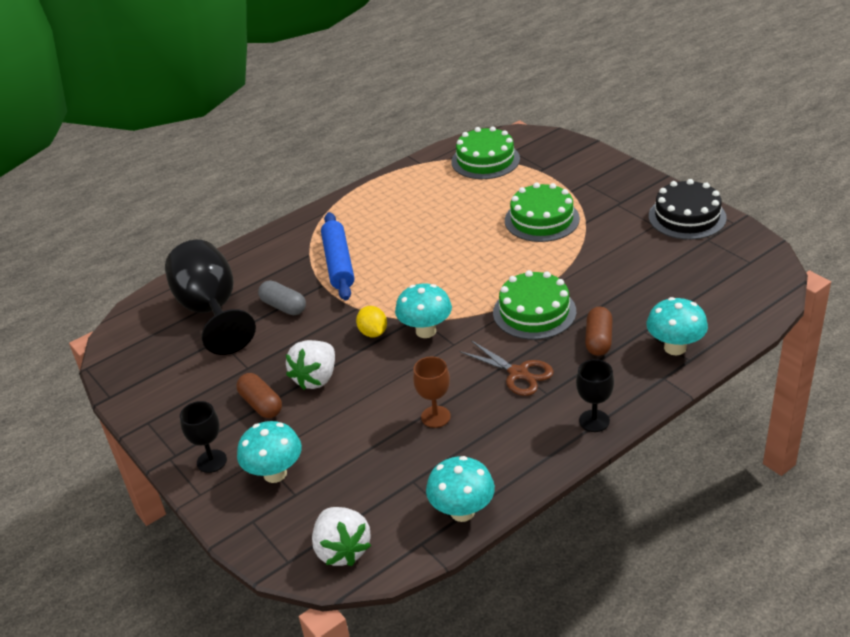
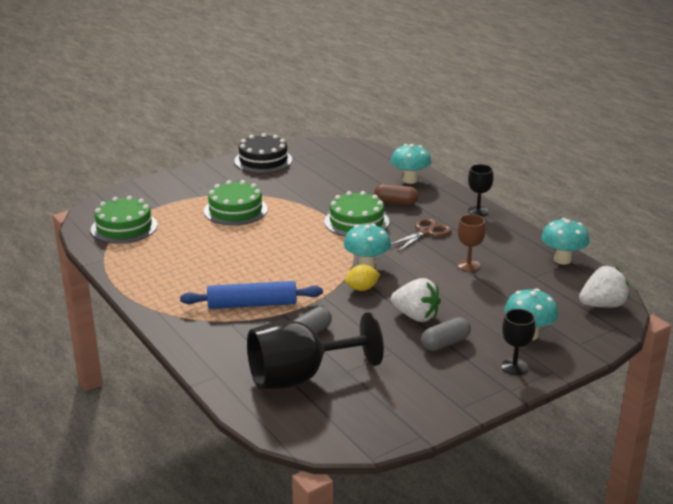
camera: 90 degrees left, 10 degrees down
brown capsule [237,373,282,418] -> grey capsule [421,317,471,351]

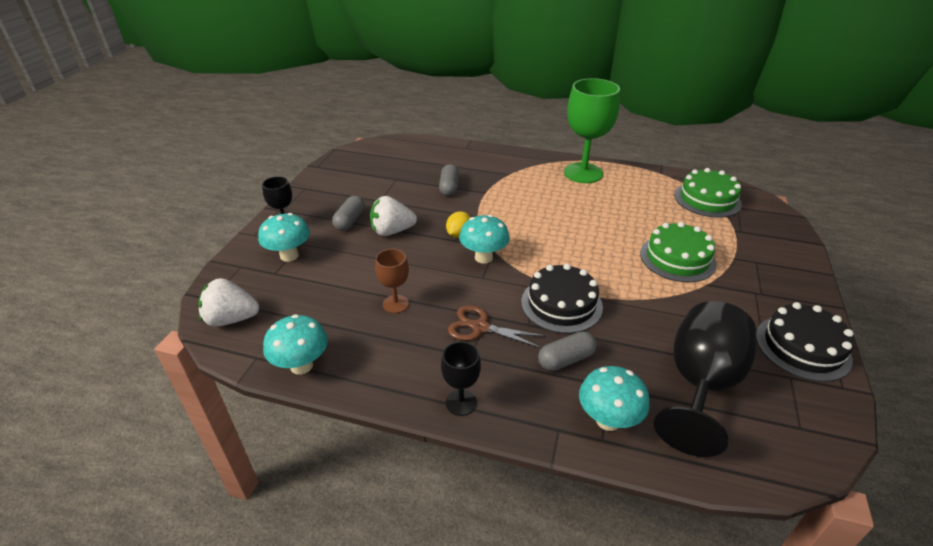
camera: 140 degrees right, 10 degrees up
blue rolling pin [180,281,323,309] -> none
black goblet [247,312,384,390] -> black goblet moved to [654,301,757,457]
green cake [324,191,389,237] -> black cake [521,264,603,334]
brown capsule [374,184,419,205] -> grey capsule [538,331,597,371]
brown scissors [391,218,452,252] -> brown scissors turned 105 degrees clockwise [448,305,546,348]
white strawberry [579,266,630,308] -> white strawberry turned 60 degrees clockwise [198,278,259,326]
none -> green goblet [564,78,620,183]

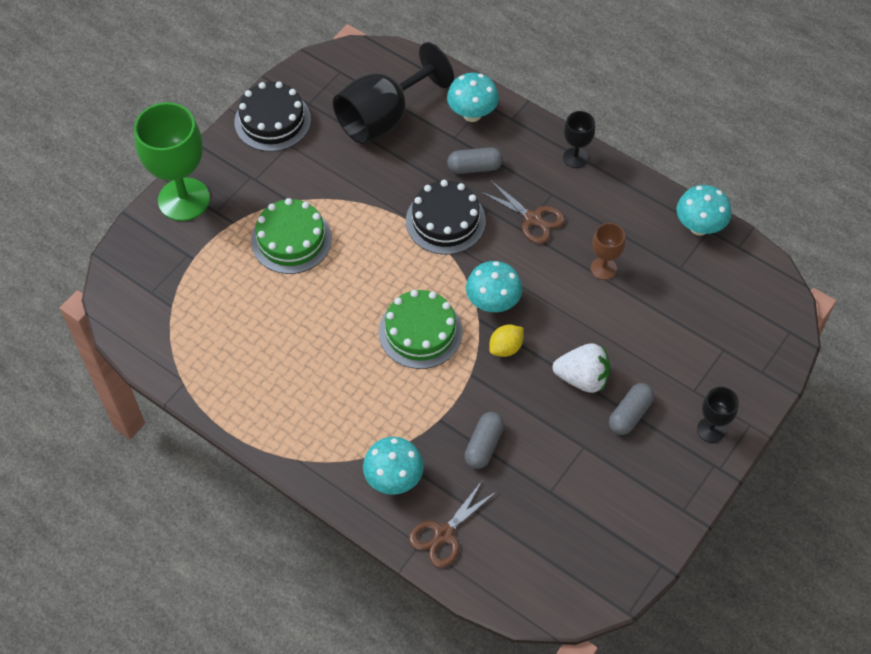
camera: 160 degrees left, 20 degrees up
white strawberry [198,278,259,326] -> none
turquoise mushroom [258,213,310,262] -> turquoise mushroom moved to [363,437,424,495]
green goblet [564,78,620,183] -> green goblet moved to [134,102,210,221]
green cake [674,168,742,218] -> green cake moved to [379,290,463,369]
none -> brown scissors [409,481,497,567]

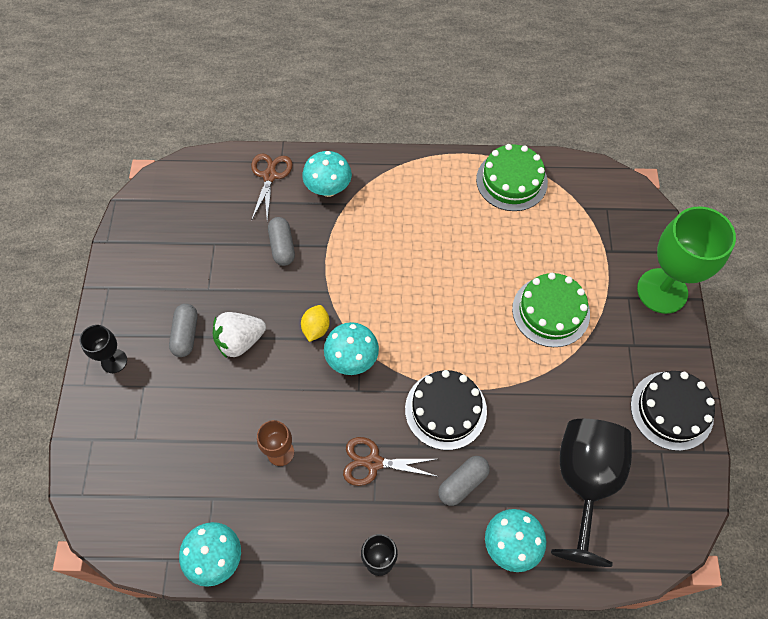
camera: 145 degrees right, 5 degrees up
green cake [379,290,463,369] -> green cake moved to [476,144,548,211]

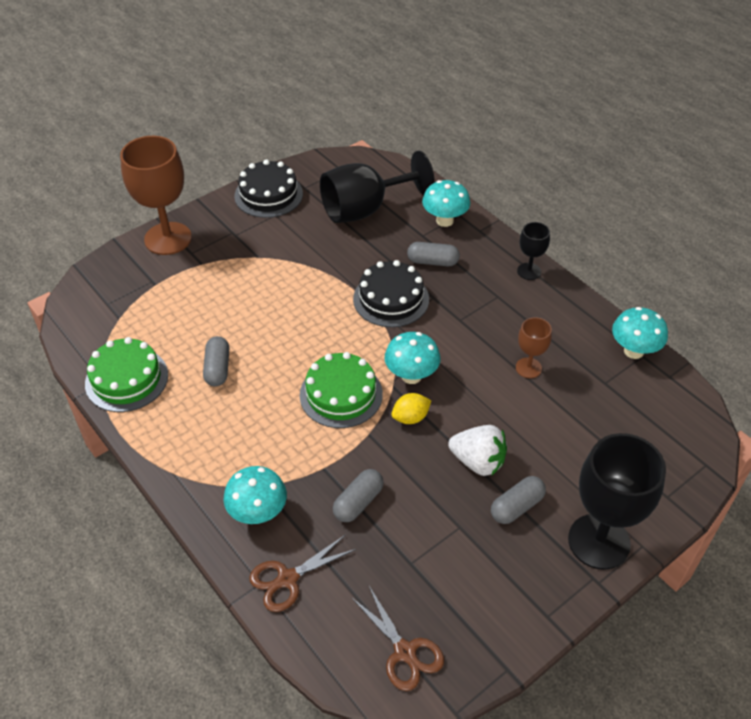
camera: 130 degrees left, 15 degrees down
black goblet [79,325,127,373] -> black goblet [568,433,666,570], size x2.02
brown scissors [343,437,439,486] -> brown scissors moved to [351,586,444,691]
green cake [512,273,590,347] -> green cake moved to [300,352,383,428]
green goblet [637,206,736,314] -> brown goblet [120,136,192,255]
none -> grey capsule [203,336,229,386]

